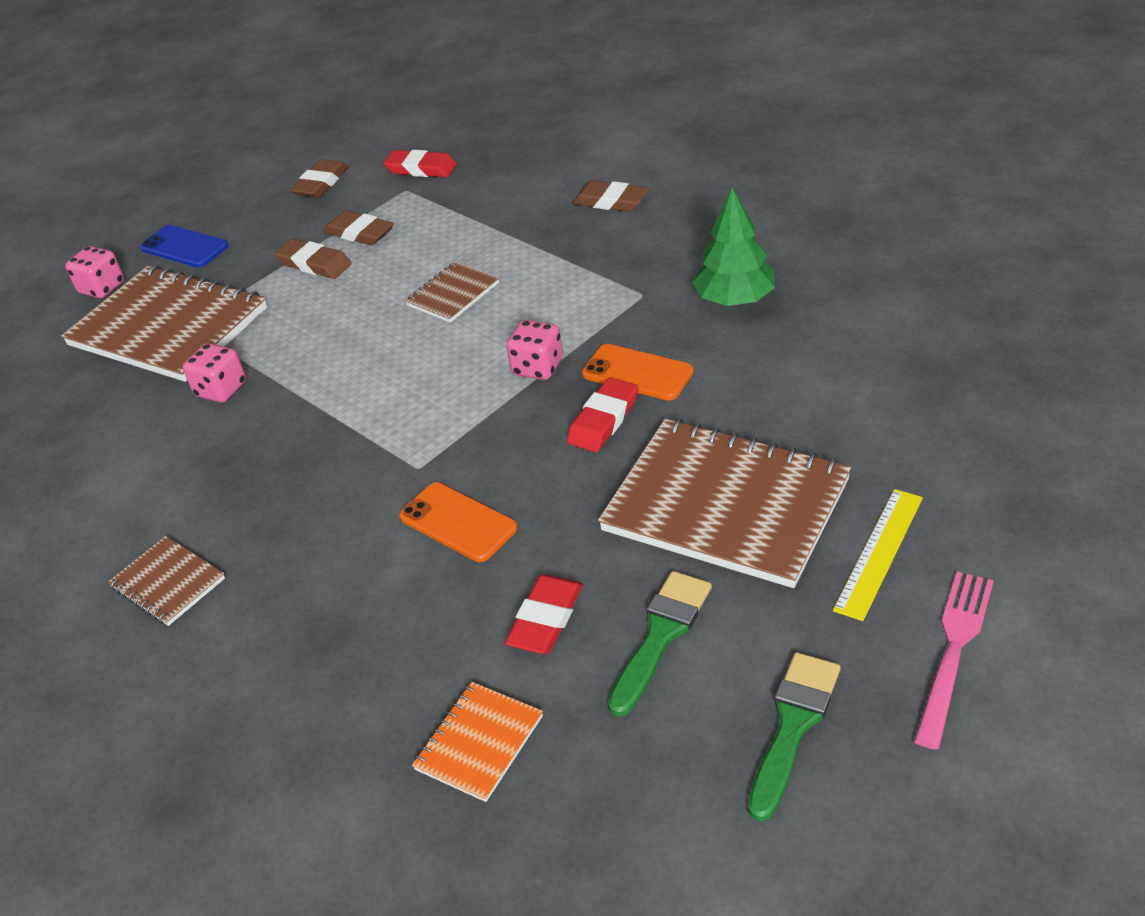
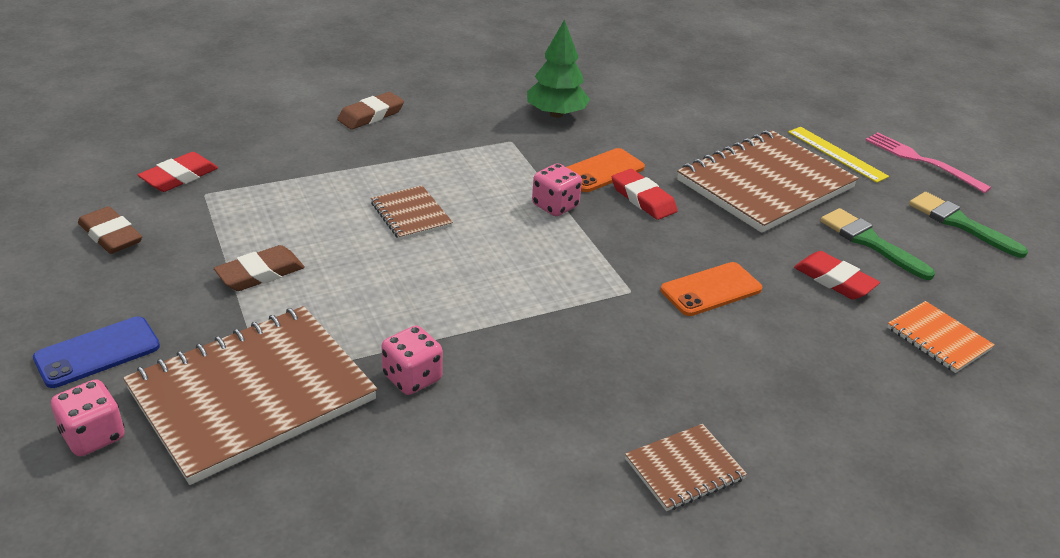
camera: 75 degrees left, 5 degrees down
brown eraser [324,210,394,245] -> none

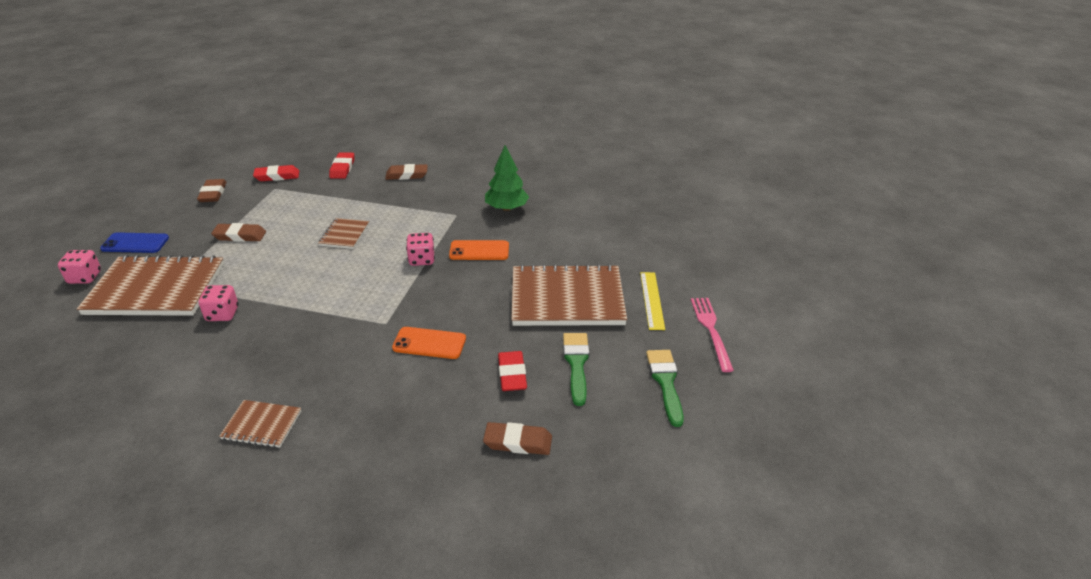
camera: 40 degrees right, 0 degrees up
red eraser [612,169,678,220] -> red eraser moved to [329,152,354,179]
orange notebook [887,301,995,373] -> brown eraser [483,422,552,455]

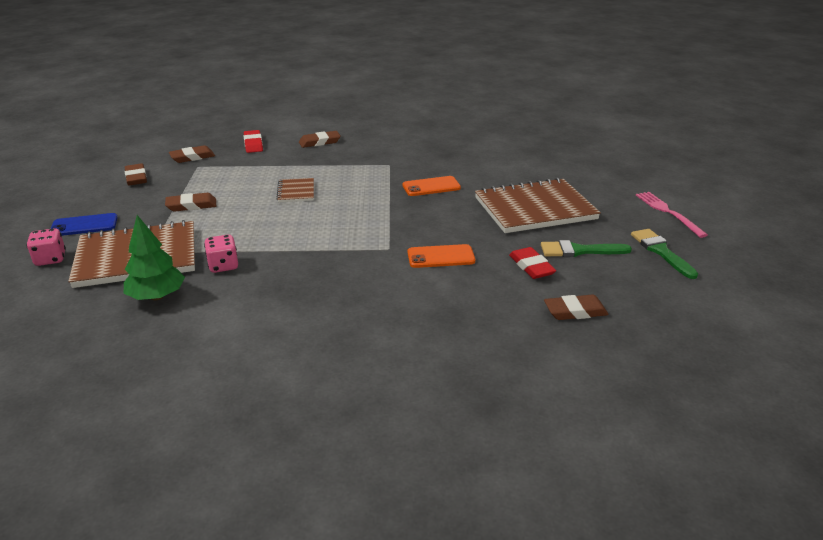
camera: 15 degrees left, 5 degrees down
brown notebook [219,400,301,448] -> none
red eraser [253,165,299,181] -> brown eraser [169,145,215,163]
pink dice [406,233,435,266] -> none
green tree [485,145,529,211] -> green tree moved to [124,215,185,300]
green brush [563,333,589,406] -> green brush turned 75 degrees counterclockwise [541,240,632,257]
yellow ruler [640,272,665,330] -> none

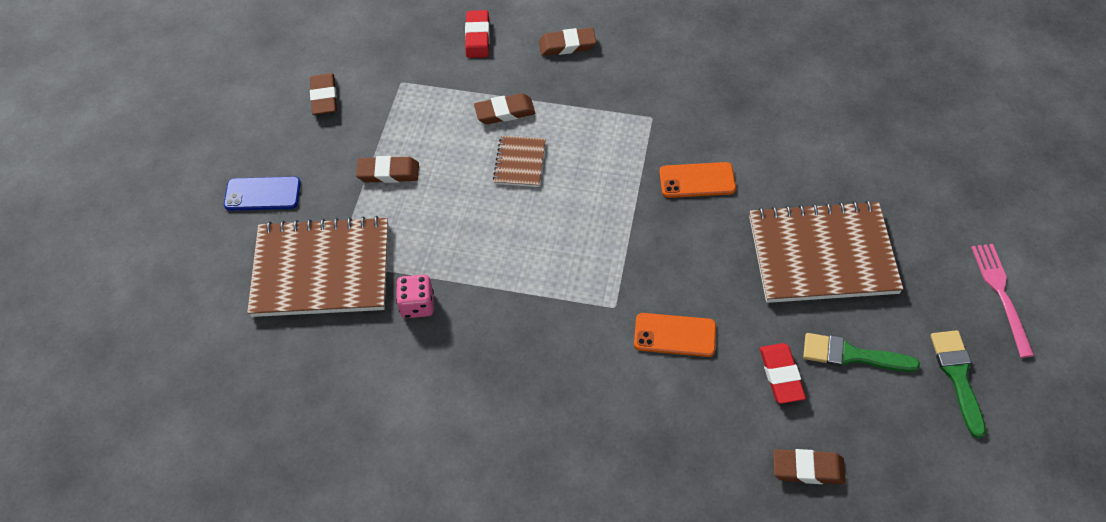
camera: 15 degrees right, 25 degrees up
pink dice [27,228,66,266] -> none
green tree [124,215,185,300] -> none
brown eraser [169,145,215,163] -> brown eraser moved to [474,93,535,124]

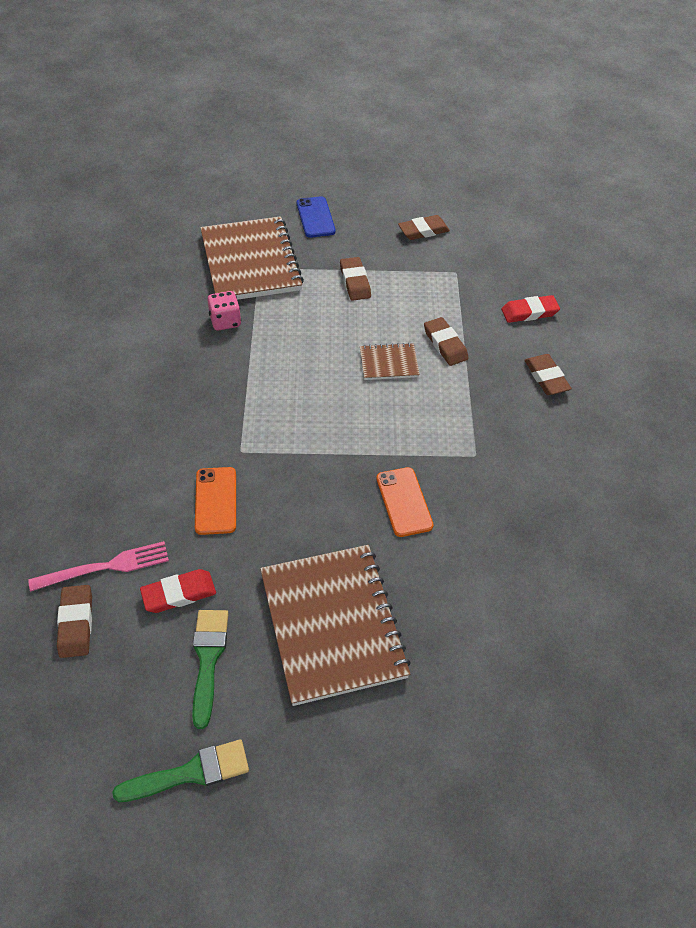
camera: 75 degrees right, 5 degrees down
pink fork [971,244,1034,358] -> pink fork moved to [28,541,169,592]

